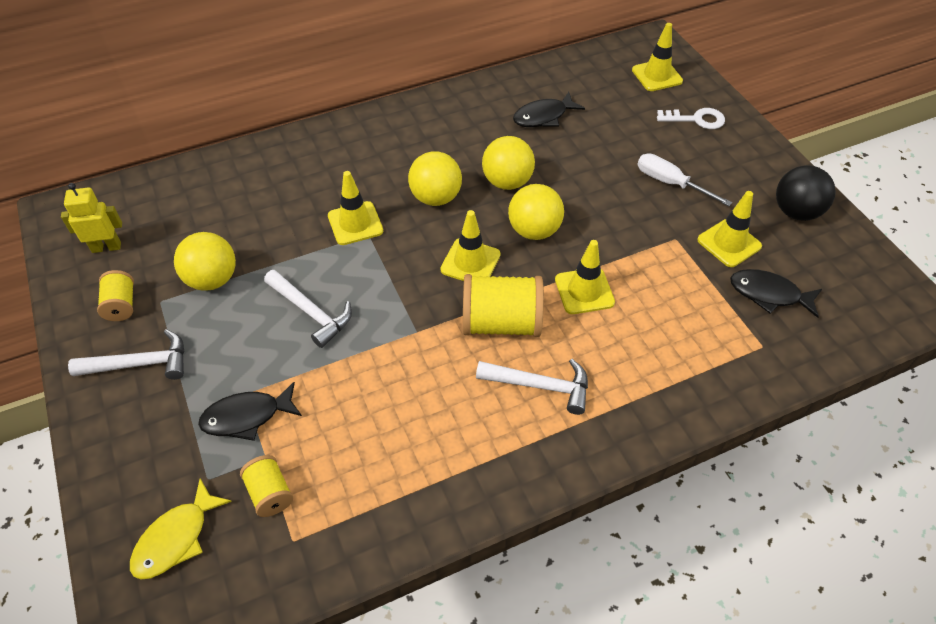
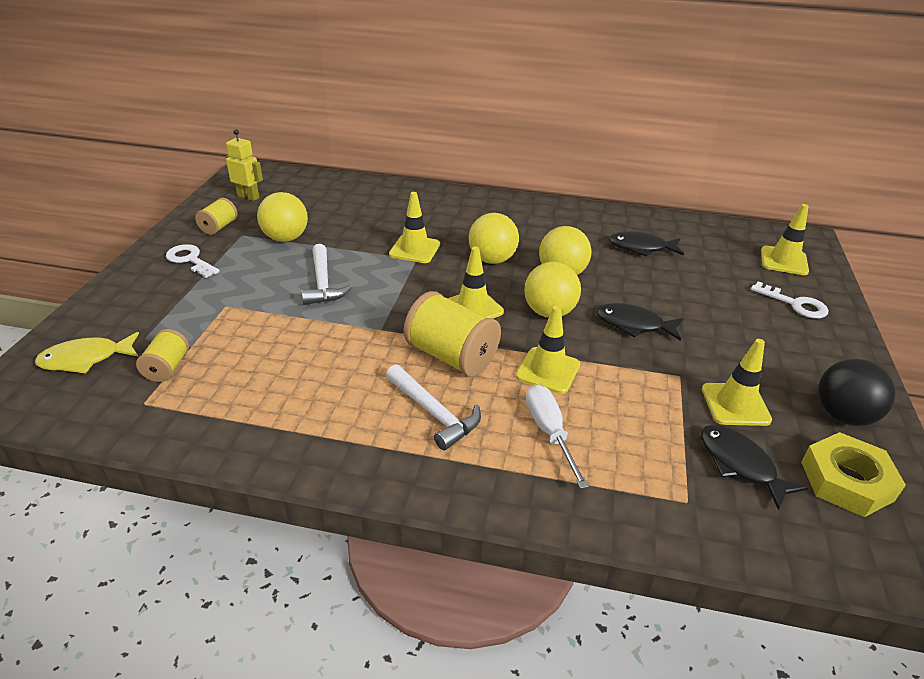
camera: 35 degrees right, 15 degrees down
white hammer [68,329,185,380] -> white key [166,244,220,278]
black fish [198,382,302,441] -> black fish moved to [596,303,684,341]
white screwdriver [637,153,732,206] -> white screwdriver moved to [526,384,589,489]
none -> yellow nut [801,432,906,517]

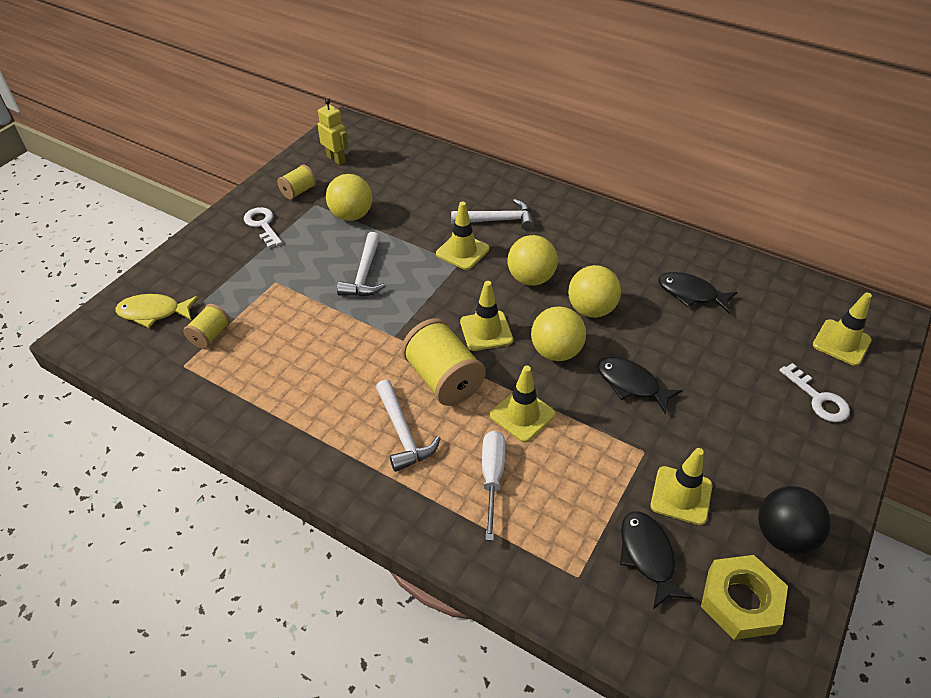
camera: 20 degrees right, 10 degrees up
none -> white hammer [451,199,534,231]

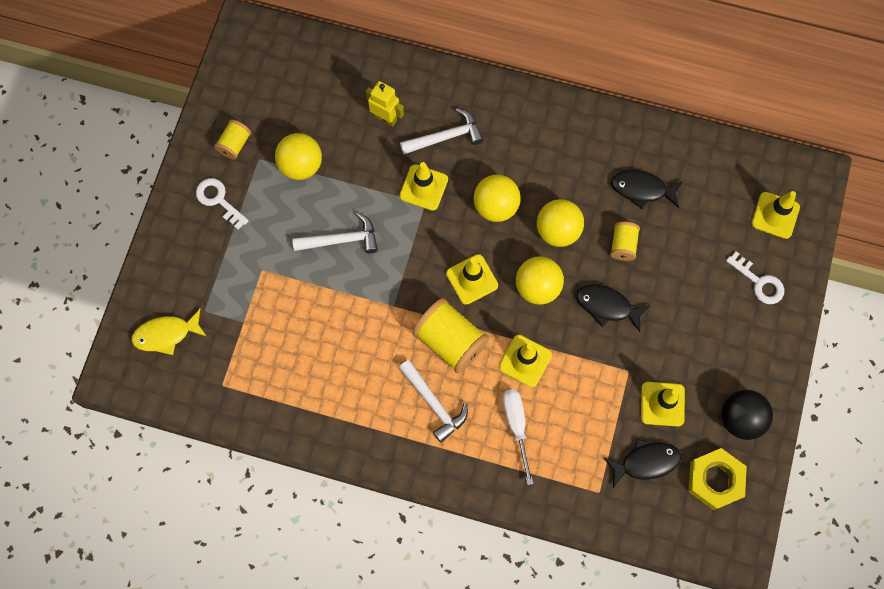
camera: 15 degrees left, 25 degrees up
yellow spool [183,304,230,349] -> yellow spool moved to [610,222,640,261]
yellow robot [317,99,349,165] -> yellow robot moved to [366,81,404,126]
white hammer [337,232,385,297] -> white hammer turned 90 degrees counterclockwise [292,212,378,253]
black fish [620,511,693,609] -> black fish turned 105 degrees clockwise [604,439,681,487]

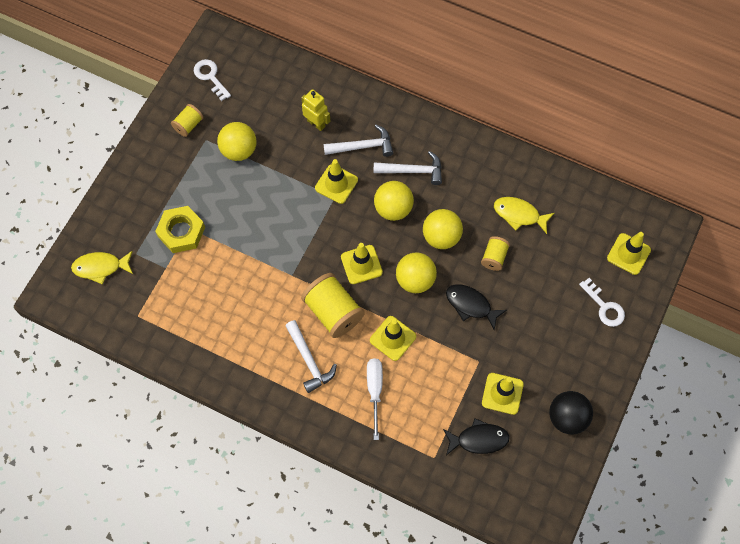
camera: 10 degrees right, 5 degrees down
white key [196,178,249,229] -> white key moved to [194,59,231,101]
white hammer [292,212,378,253] -> white hammer moved to [374,151,442,185]
black fish [611,170,683,209] -> yellow fish [494,197,554,234]
yellow nut [688,448,747,510] -> yellow nut moved to [155,206,205,253]

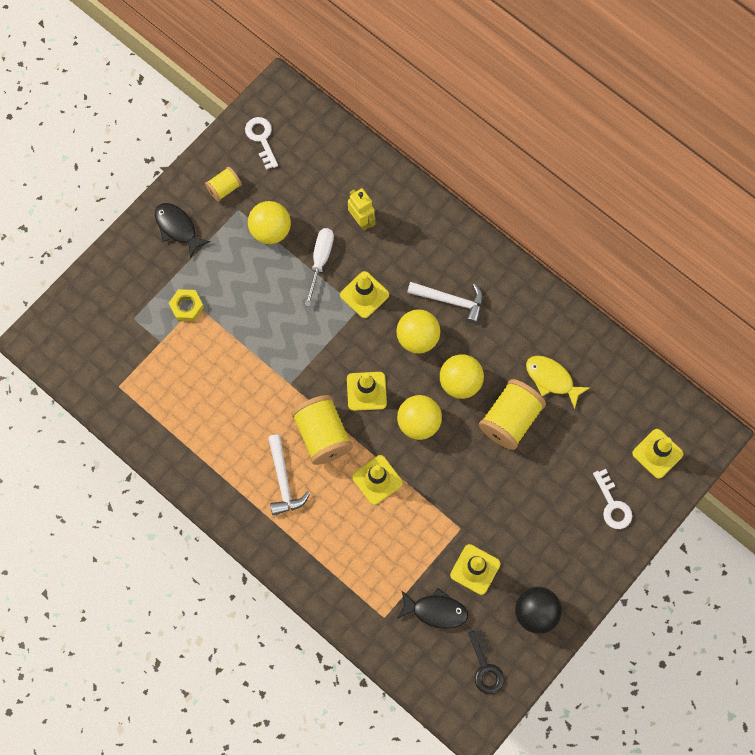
camera: 15 degrees right, 5 degrees up
yellow fish [71,251,133,284] -> none
yellow nut [155,206,205,253] -> yellow nut [169,289,204,321], size x0.65
white hammer [324,124,393,157] -> none
white screwdriver [367,358,383,440] -> white screwdriver moved to [305,228,334,307]
black fish [446,284,507,330] -> black fish moved to [155,203,211,259]
yellow spool [481,236,510,271] -> yellow spool [479,379,546,450], size x1.83
none -> black key [468,629,504,694]

